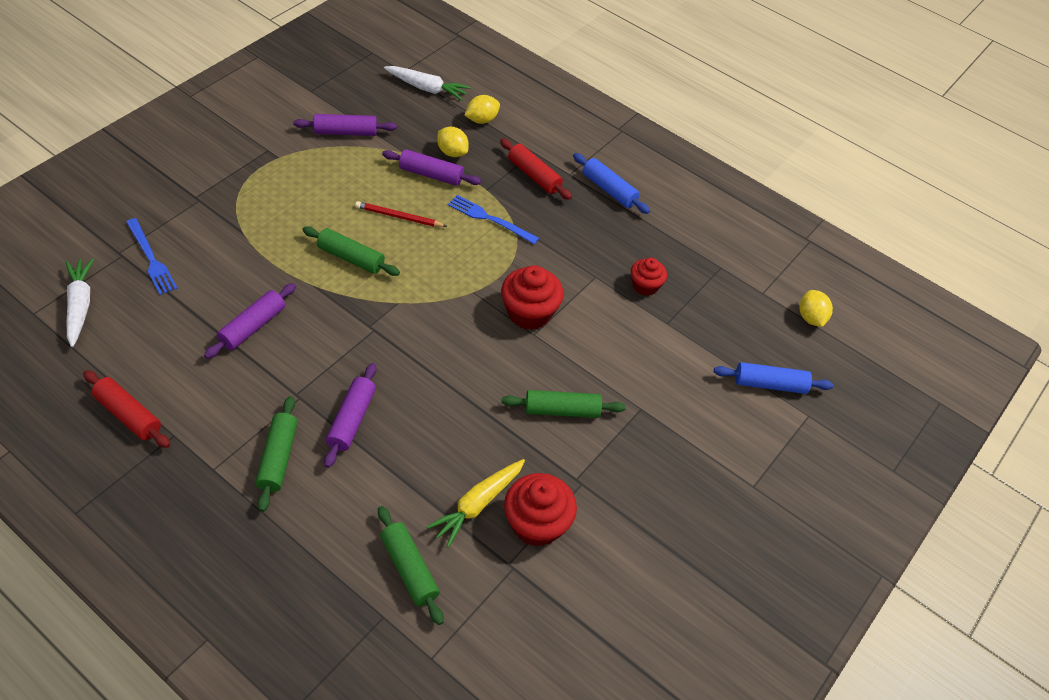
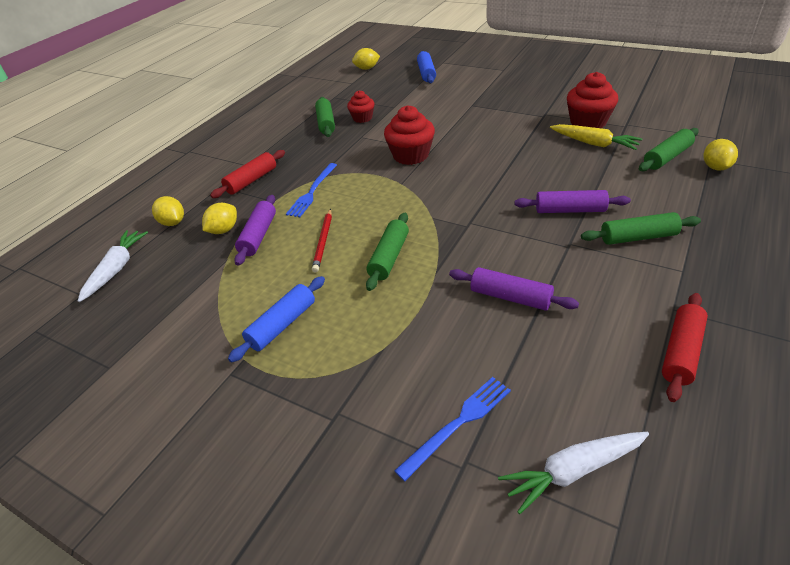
camera: 90 degrees left, 10 degrees down
purple rolling pin [293,114,397,136] -> none
green rolling pin [501,390,626,418] -> green rolling pin moved to [315,97,335,137]
blue rolling pin [573,153,650,214] -> blue rolling pin moved to [228,276,325,363]
none -> yellow lemon [704,139,738,171]

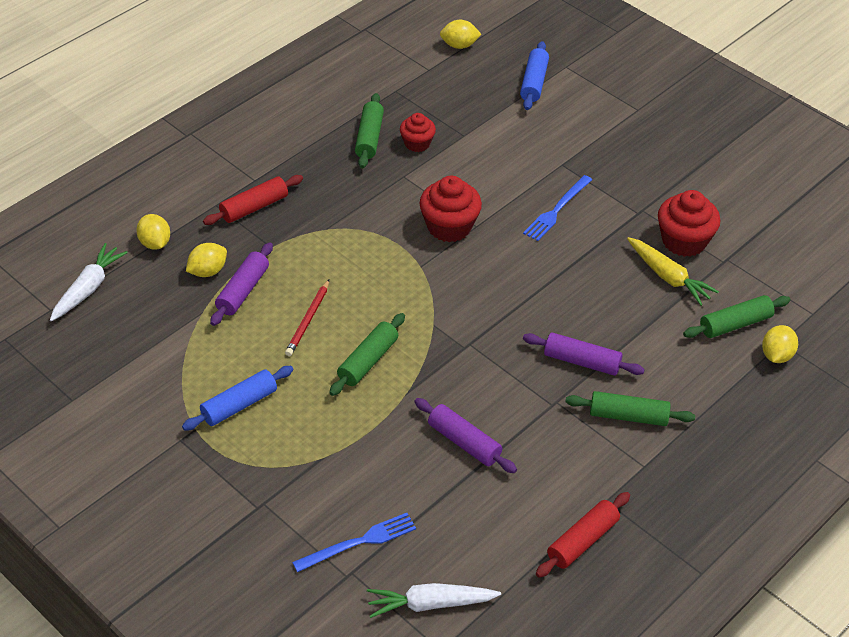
camera: 10 degrees right, 5 degrees up
blue fork [286,163,337,217] -> blue fork moved to [523,175,592,241]

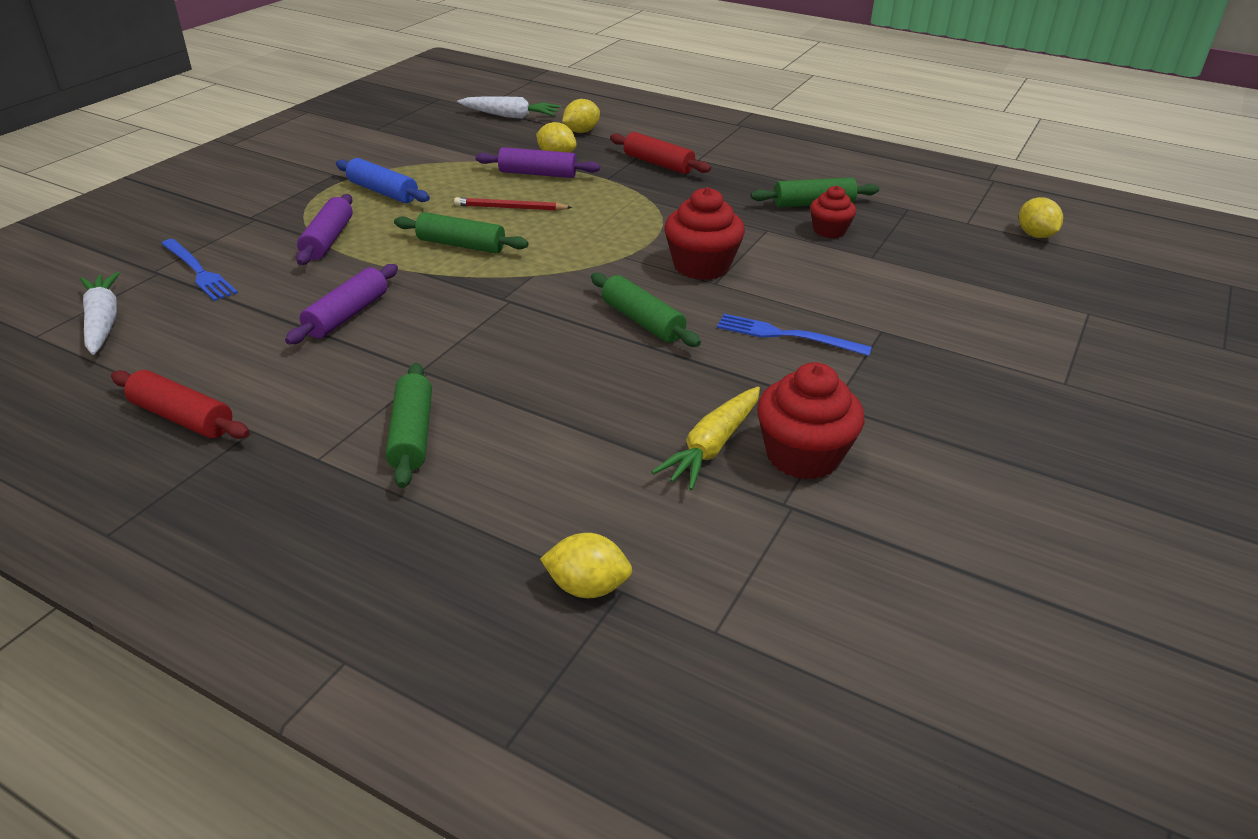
camera: 75 degrees right, 10 degrees down
blue rolling pin [520,41,549,110] -> none
purple rolling pin [523,332,645,376] -> purple rolling pin moved to [296,194,353,265]
green rolling pin [683,295,791,338] -> green rolling pin moved to [591,273,701,347]

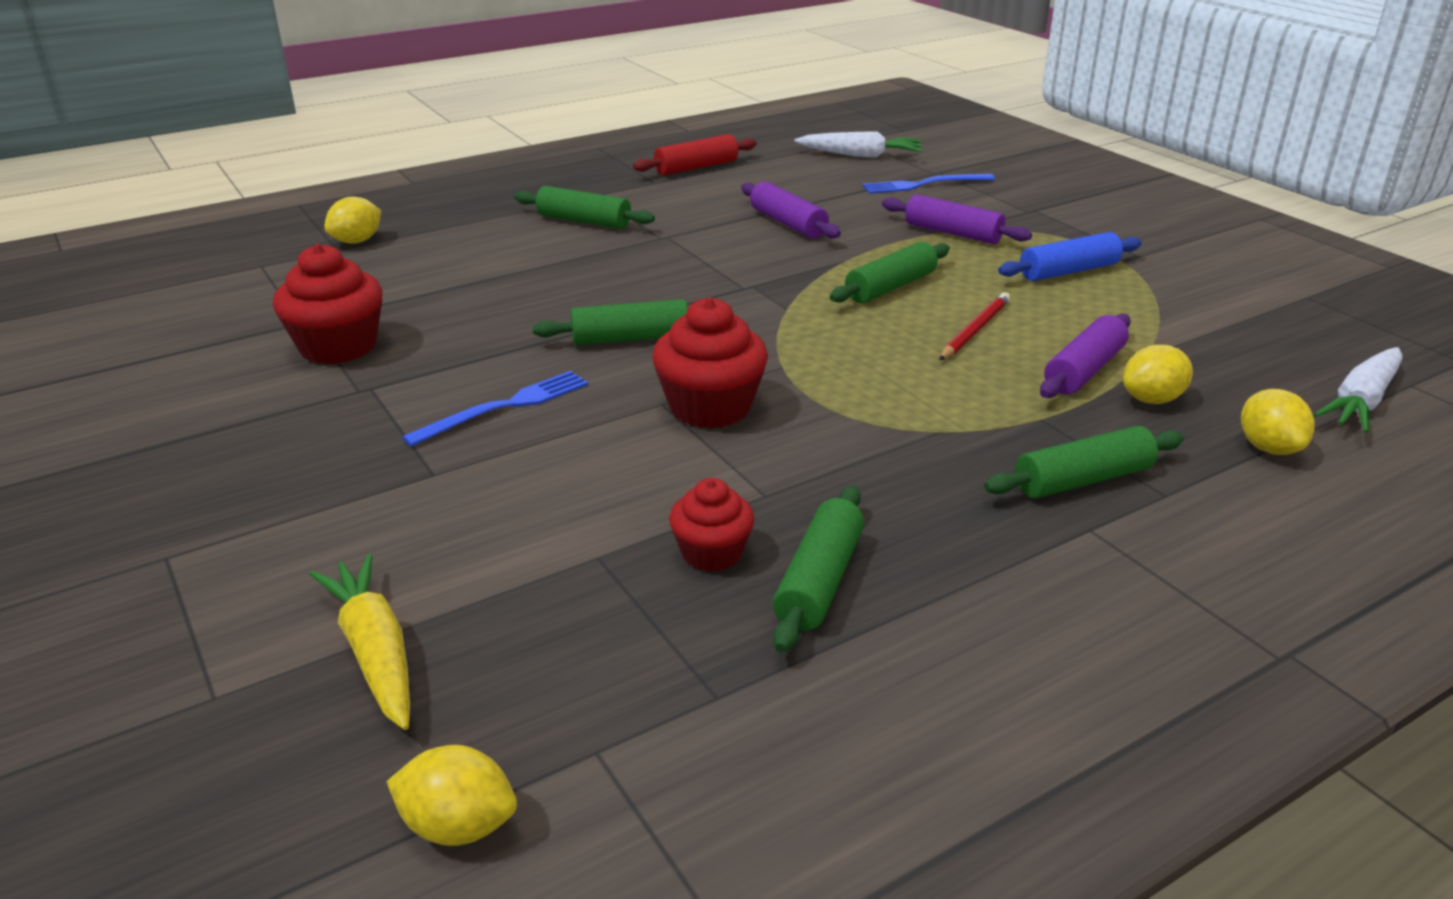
camera: 120 degrees right, 5 degrees down
red rolling pin [610,132,711,174] -> green rolling pin [984,426,1184,498]
yellow carrot [652,387,760,490] -> yellow carrot moved to [309,554,410,730]

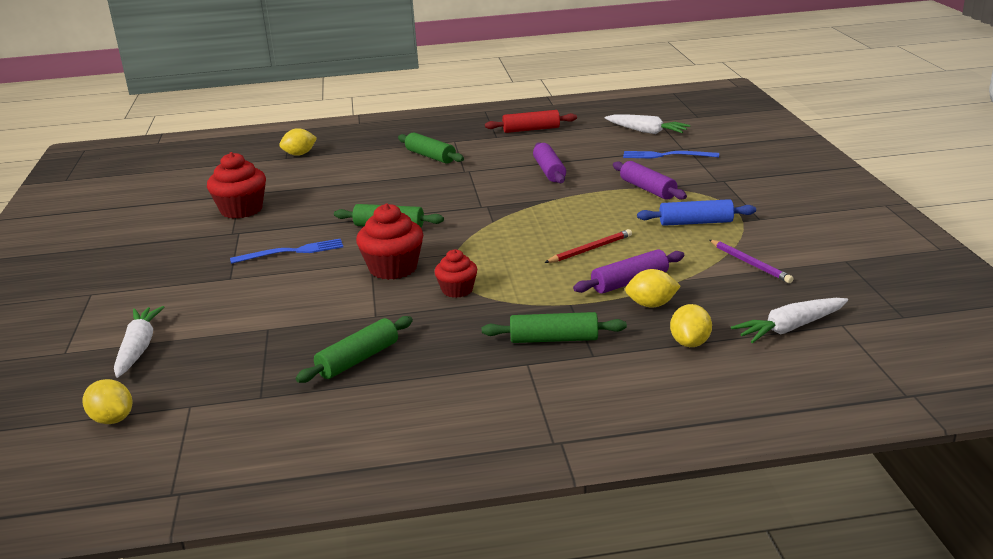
camera: 25 degrees right, 5 degrees down
yellow carrot [309,554,410,730] -> white carrot [114,306,164,378]
red cupcake [669,478,754,572] -> red cupcake moved to [435,249,477,298]
green rolling pin [830,242,950,303] -> none
none -> purple pencil [709,240,793,283]

